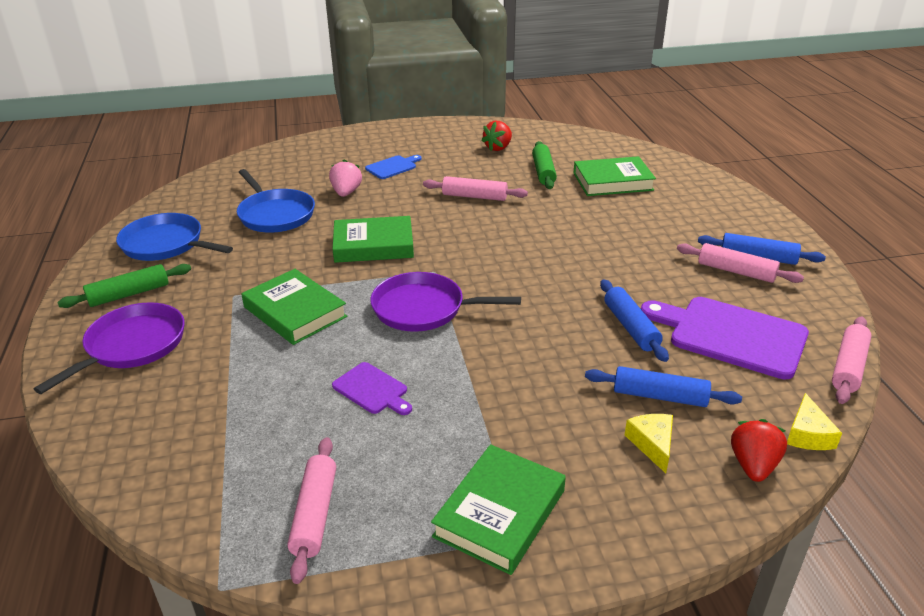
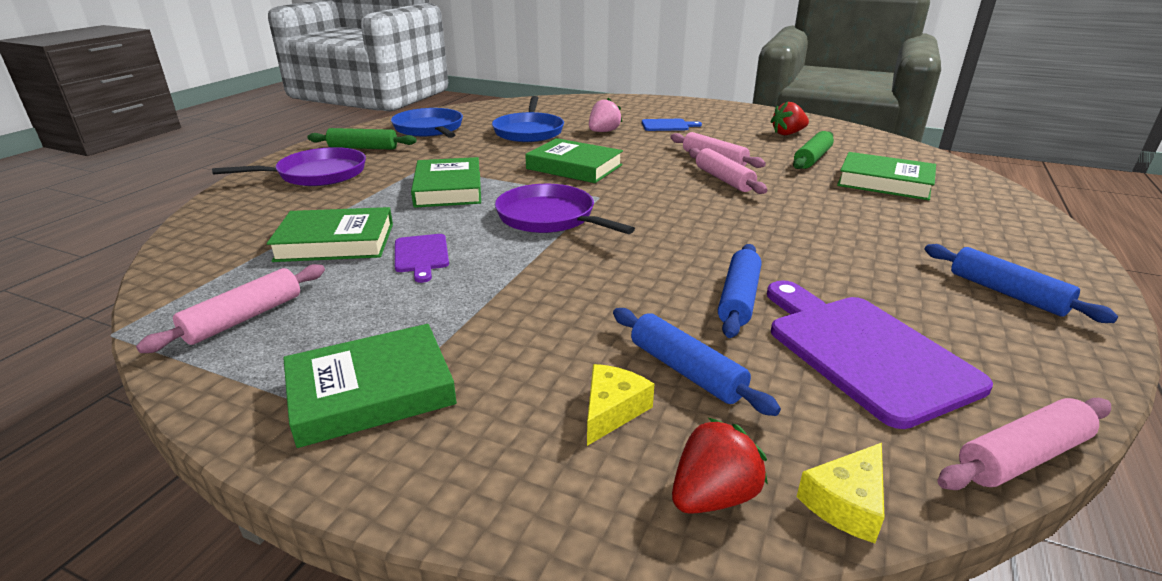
camera: 35 degrees right, 5 degrees down
pink rolling pin [677,243,804,283] -> pink rolling pin moved to [689,148,767,194]
none -> green book [267,207,393,262]

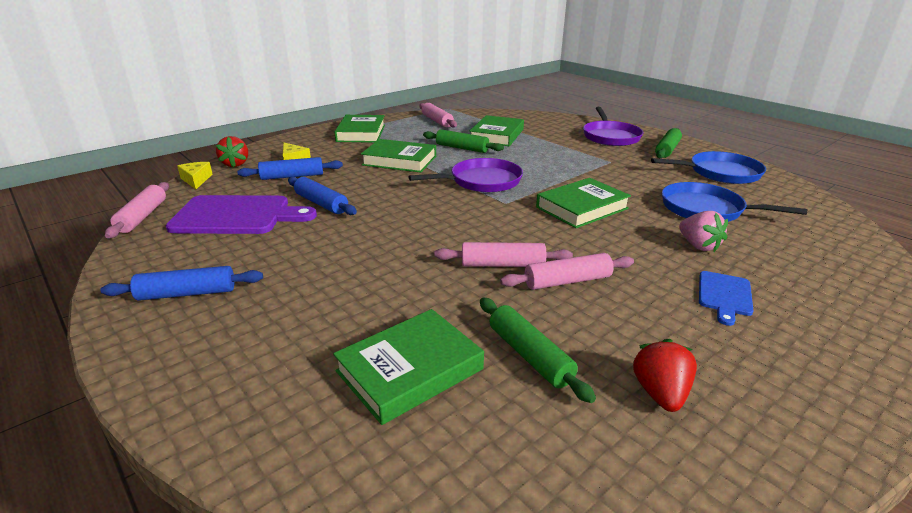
camera: 115 degrees right, 0 degrees up
purple cutting board [395,234,449,283] -> green rolling pin [423,129,504,153]
green book [411,157,481,208] -> green book moved to [361,139,436,173]

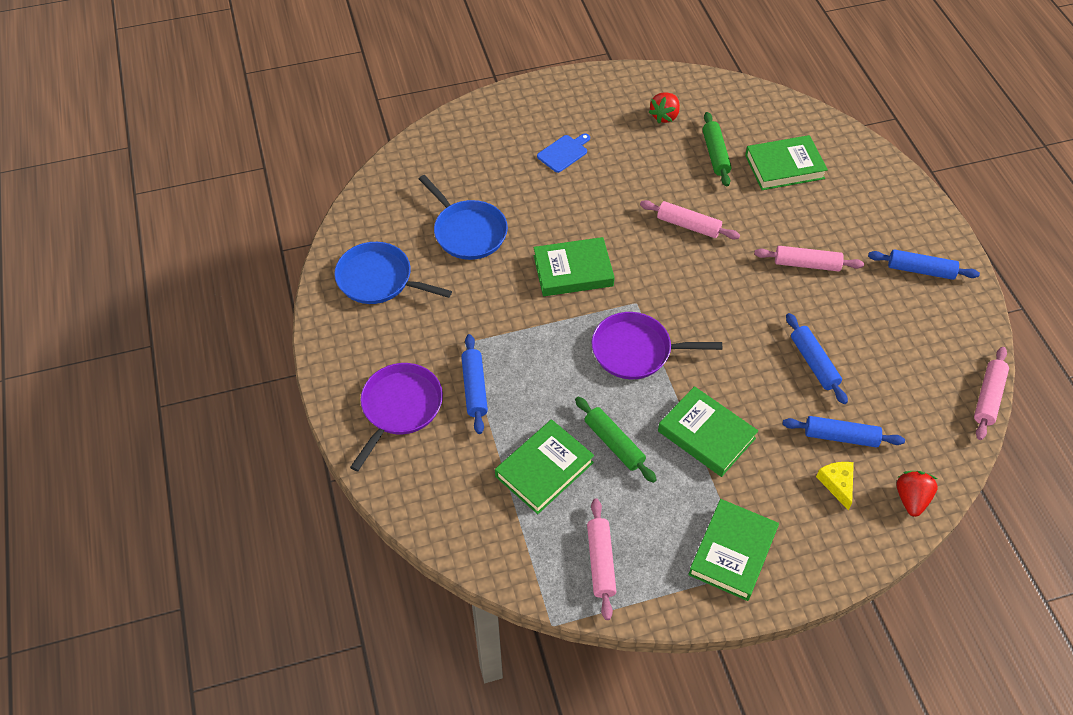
camera: 155 degrees left, 25 degrees up
purple cutting board [166,195,317,234] -> none
yellow cheese [177,162,213,189] -> none
pink rolling pin [500,253,634,290] -> pink rolling pin moved to [754,246,864,271]
green rolling pin [655,128,682,158] -> none
pink strawberry [679,211,728,252] -> none
none -> blue rolling pin [461,334,488,434]

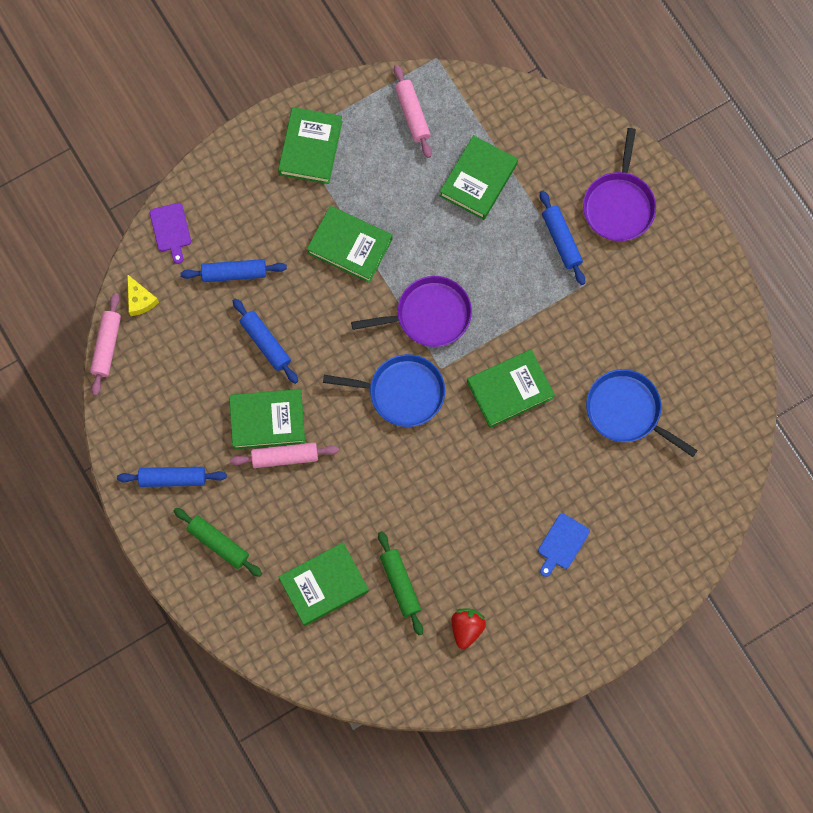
camera: 165 degrees right, 20 degrees up
blue pan [334,242,452,304] -> blue pan moved to [323,354,445,427]
green rolling pin [575,397,657,483] -> green rolling pin moved to [174,508,262,577]
pink rolling pin [640,200,740,240] -> none
yellow cheese [816,462,854,510] -> yellow cheese moved to [127,274,159,316]
red strawberry [896,471,938,517] -> purple cutting board [150,203,191,264]
none -> green book [229,389,305,449]

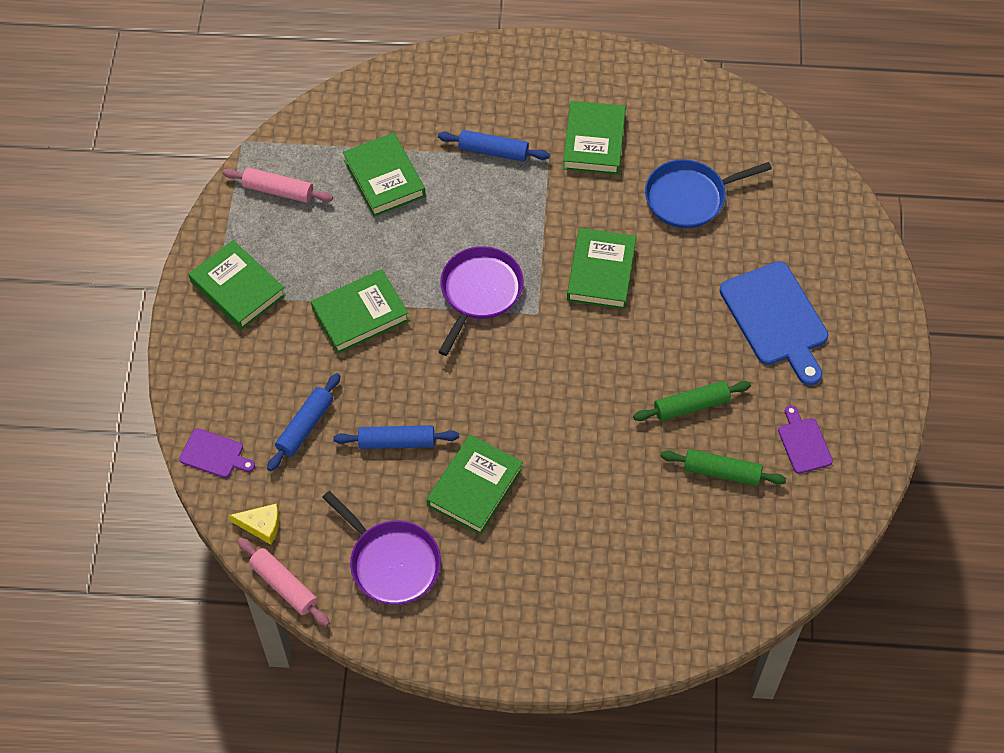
camera: 55 degrees left, 15 degrees down
blue rolling pin [117,467,227,487] -> none
green rolling pin [174,508,262,577] -> green rolling pin moved to [633,381,751,421]
pink rolling pin [230,442,339,468] -> none
green book [278,542,369,626] -> green book moved to [563,101,626,175]
blue pan [323,354,445,427] -> none
red strawberry [451,608,486,649] -> purple cutting board [778,405,833,474]
blue cutting board [538,513,590,577] -> blue cutting board [720,261,828,386], size x1.96
purple pan [583,128,656,241] -> purple pan moved to [322,491,441,605]

